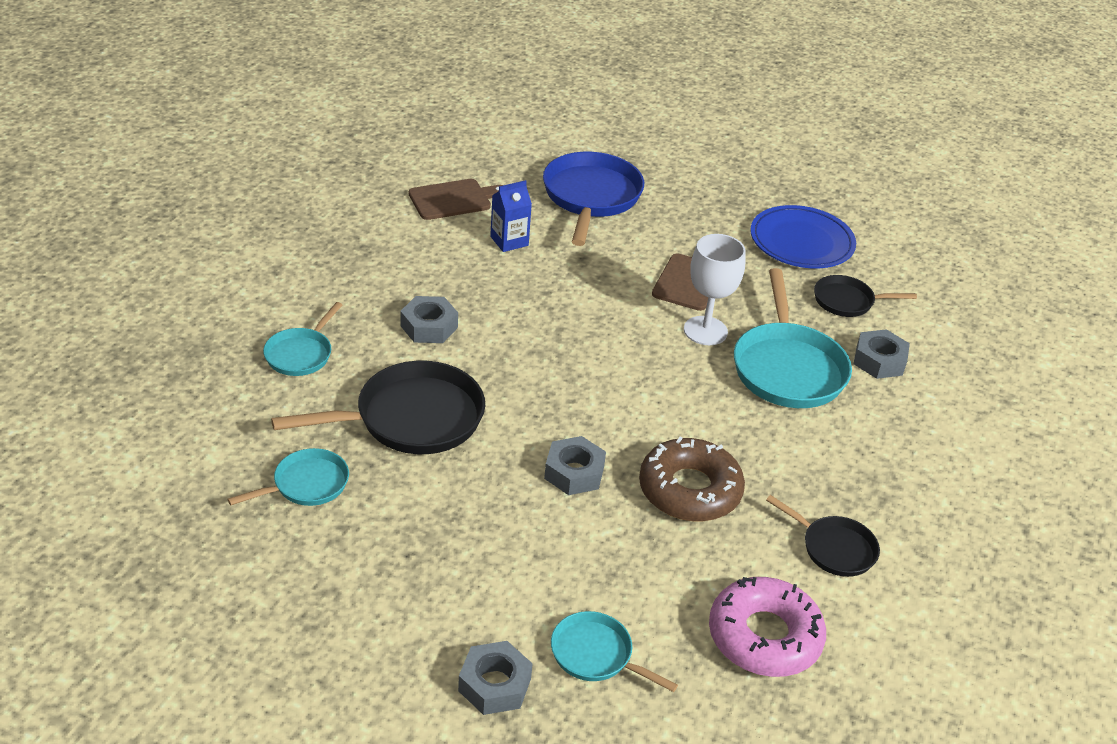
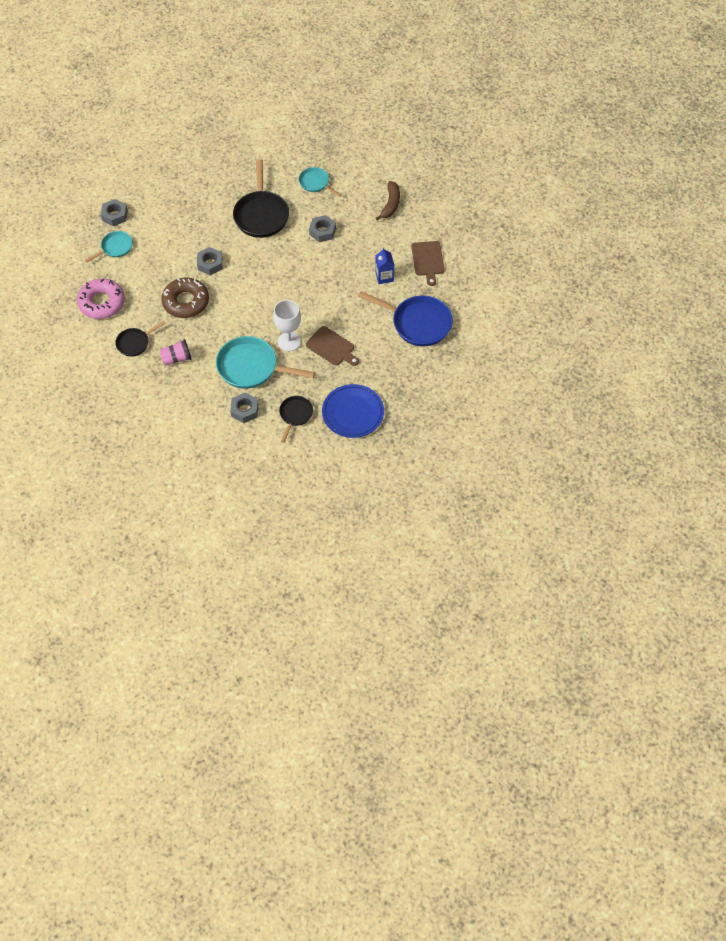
camera: 110 degrees right, 20 degrees up
turquoise pan [227,448,349,506] -> none
none -> pink cup [160,339,192,365]
none -> brown banana [376,181,400,220]

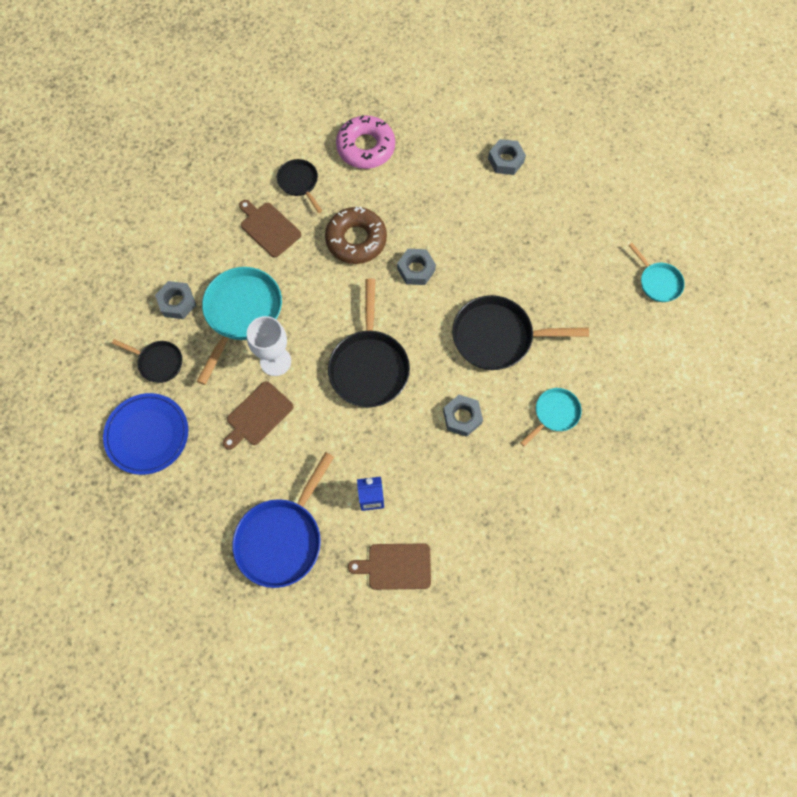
camera: 95 degrees right, 10 degrees up
turquoise pan [85,231,133,262] -> turquoise pan moved to [628,243,685,302]
pink cup [160,339,192,365] -> brown cutting board [239,200,301,257]
brown banana [376,181,400,220] -> none
none -> black pan [328,279,410,407]

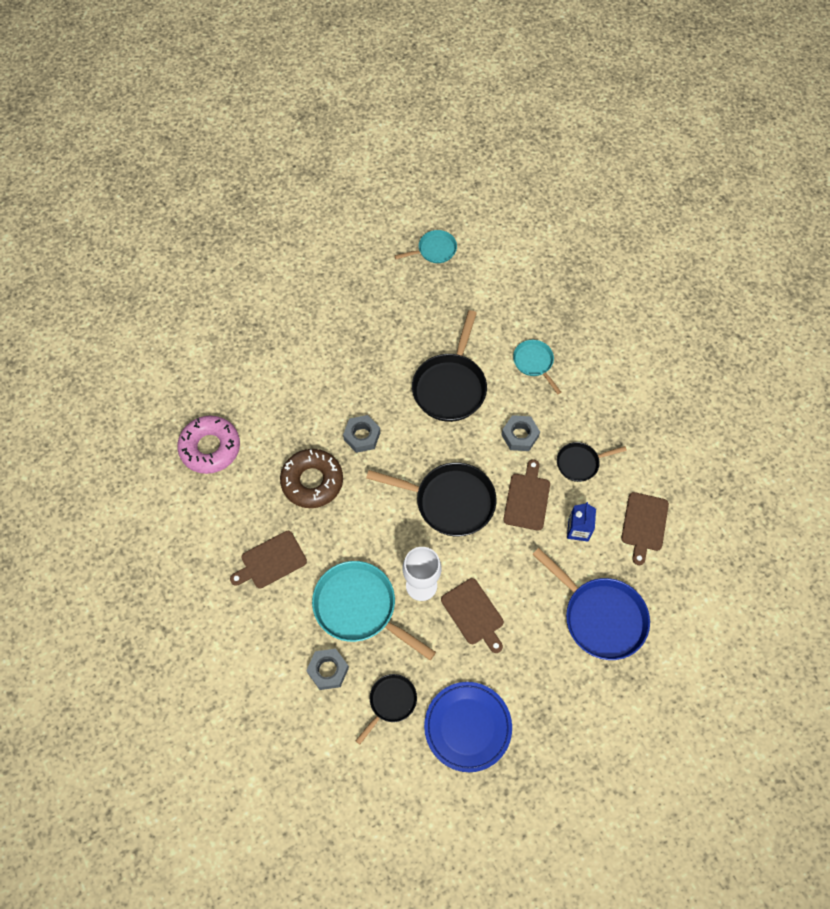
camera: 75 degrees left, 5 degrees down
black pan [277,159,322,213] -> black pan moved to [557,442,627,482]
grey nut [488,139,526,175] -> none
none -> brown cutting board [503,459,550,531]

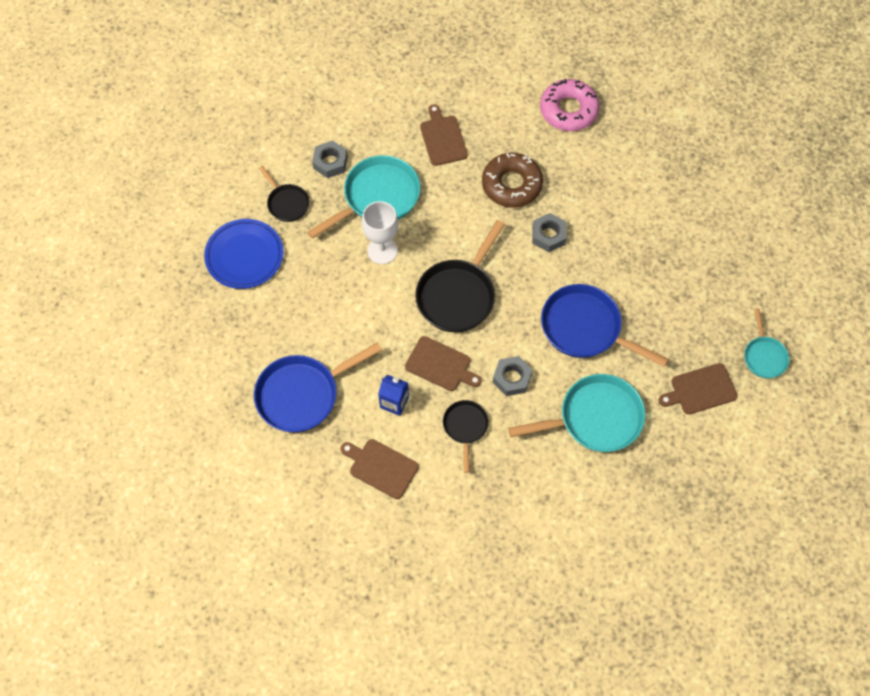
camera: 105 degrees right, 0 degrees up
black pan [412,310,487,422] -> blue pan [541,284,669,367]
brown cutting board [441,578,504,653] -> brown cutting board moved to [659,363,738,414]
turquoise pan [513,340,561,395] -> turquoise pan [508,374,645,452], size x1.81

